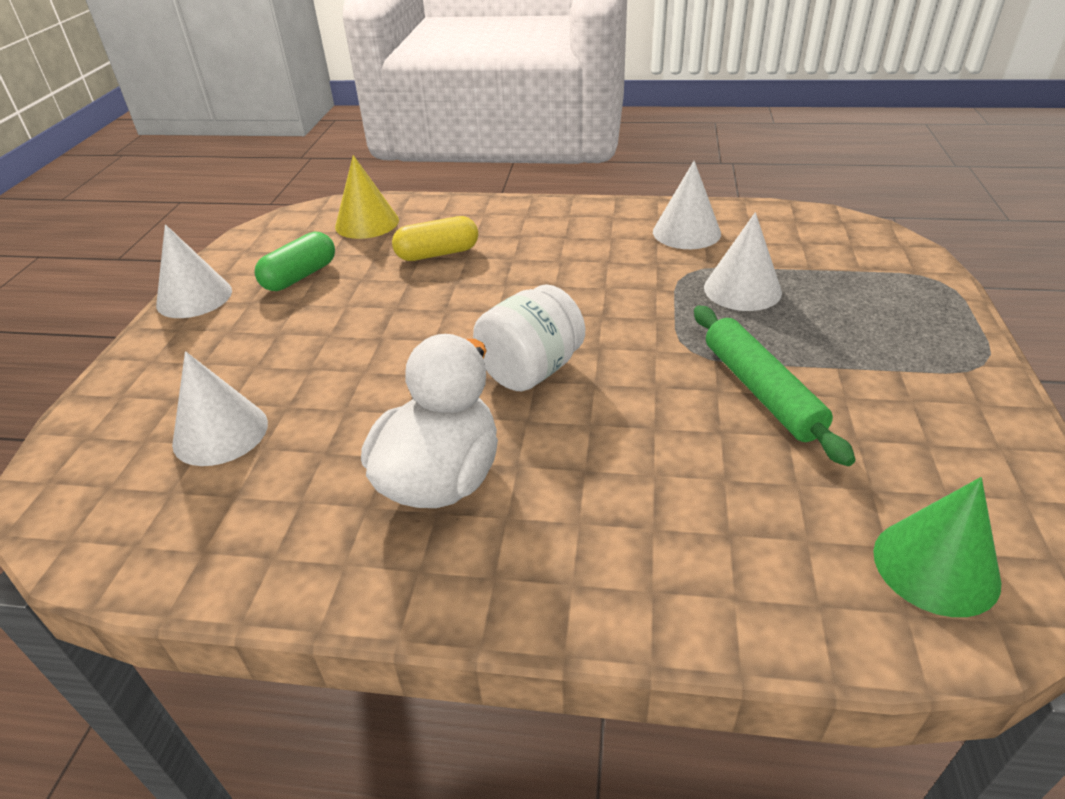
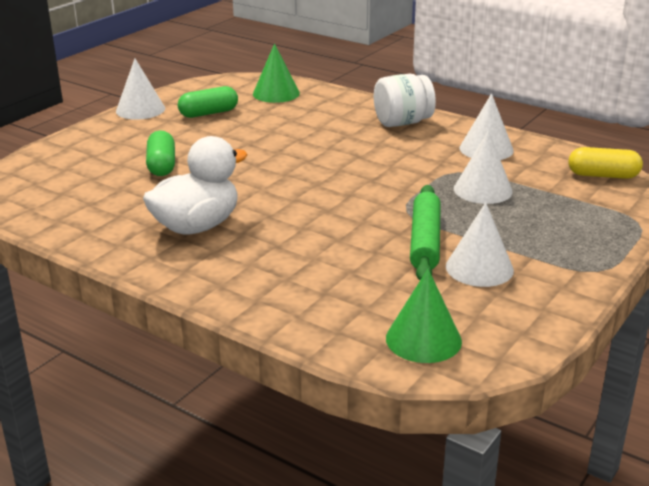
camera: 25 degrees right, 10 degrees down
white cone [172,351,268,466] -> white cone moved to [446,202,514,287]
yellow cone [335,155,399,239] -> green cone [253,43,300,103]
yellow capsule [392,216,478,261] -> yellow capsule moved to [568,147,643,179]
white jar [473,284,585,391] -> white jar moved to [374,74,436,127]
none -> green capsule [146,131,175,176]

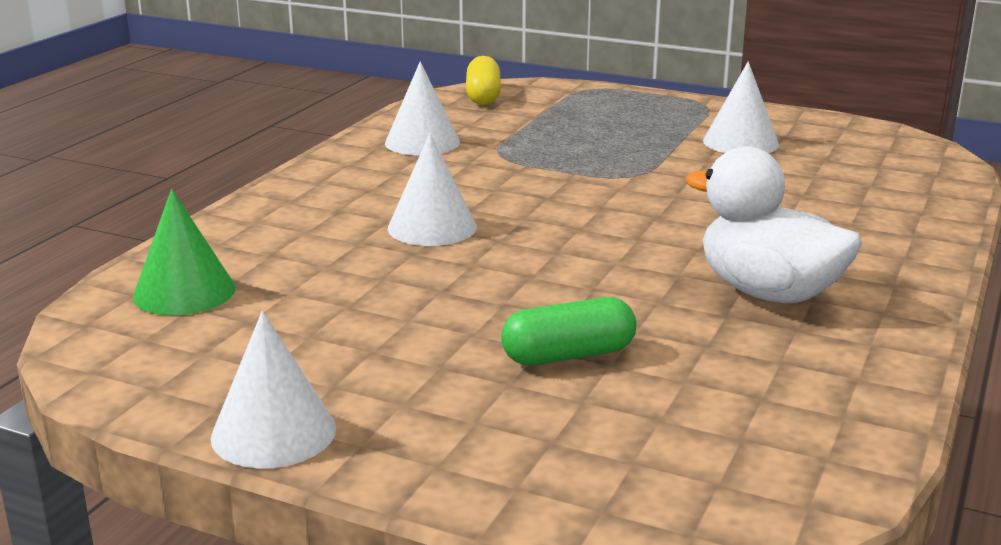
camera: 100 degrees left, 5 degrees down
green capsule [178,86,238,118] -> none
white jar [374,74,436,127] -> none
green cone [386,269,462,363] -> none
green rolling pin [410,185,441,280] -> none
white cone [454,130,513,204] -> white cone moved to [388,134,477,246]

